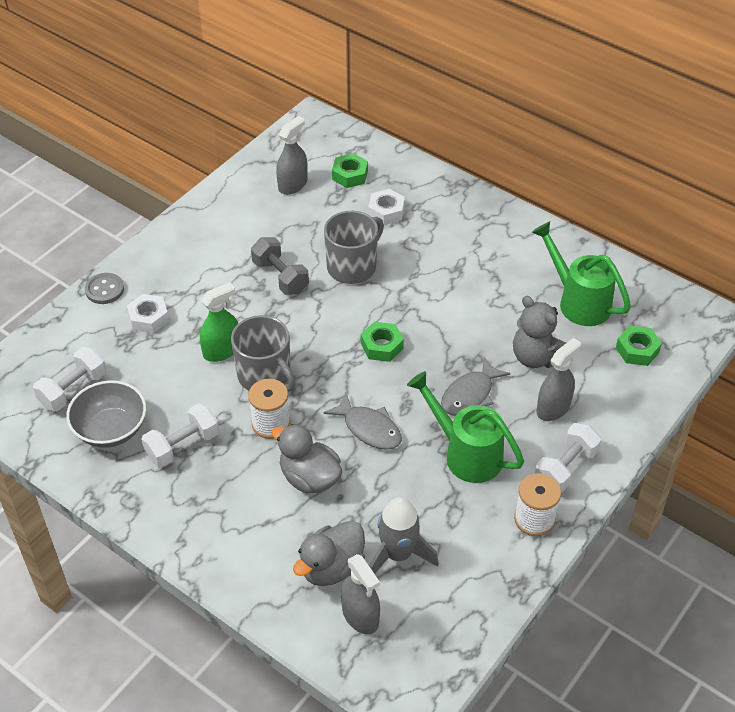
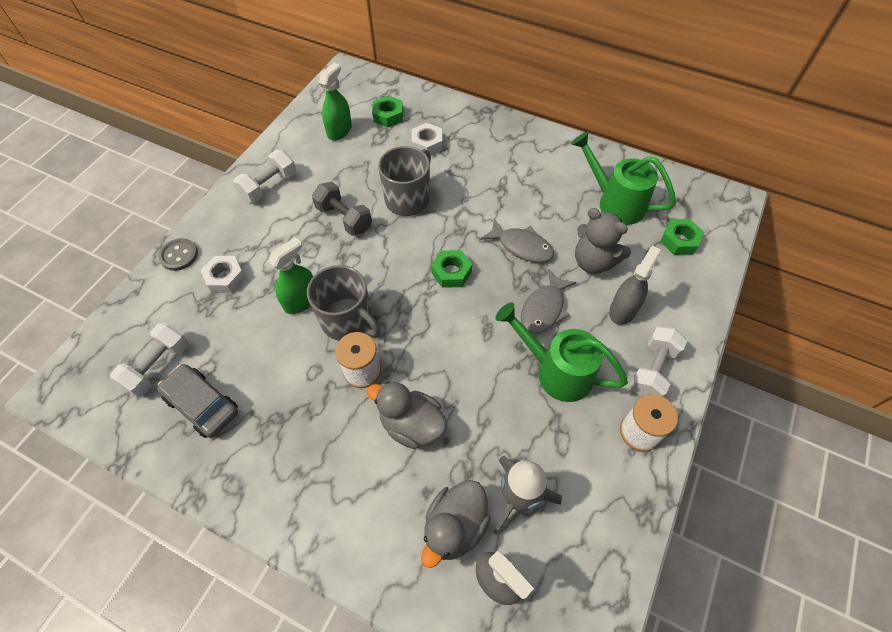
camera: 10 degrees left, 10 degrees up
grey bowl [66,380,146,448] -> grey car [157,364,238,438]
white dumbbell [141,403,219,467] -> white dumbbell moved to [233,150,296,203]
grey spray bottle [276,116,308,195] -> green spray bottle [319,63,352,141]
grey fish [323,393,402,450] -> grey fish moved to [480,219,554,262]

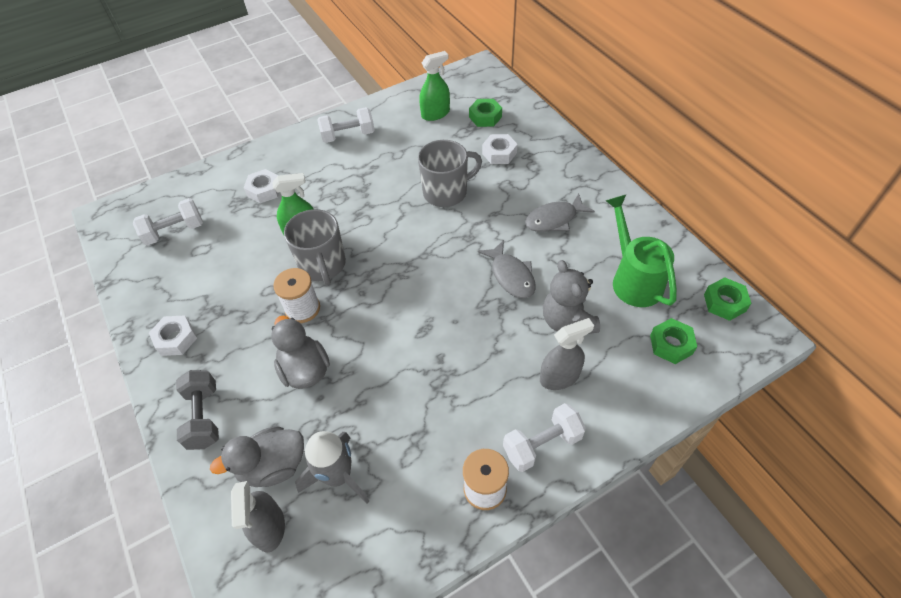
camera: 35 degrees right, 5 degrees down
grey car [157,364,238,438] -> none
grey button [158,238,198,271] -> none
grey dumbbell [312,182,372,236] -> grey dumbbell moved to [176,370,219,450]
green nut [431,250,472,288] -> green nut moved to [704,277,751,321]
green watering can [495,303,628,402] -> none
grey fish [521,269,577,334] -> grey fish moved to [525,193,595,232]
none -> white nut [149,315,197,356]

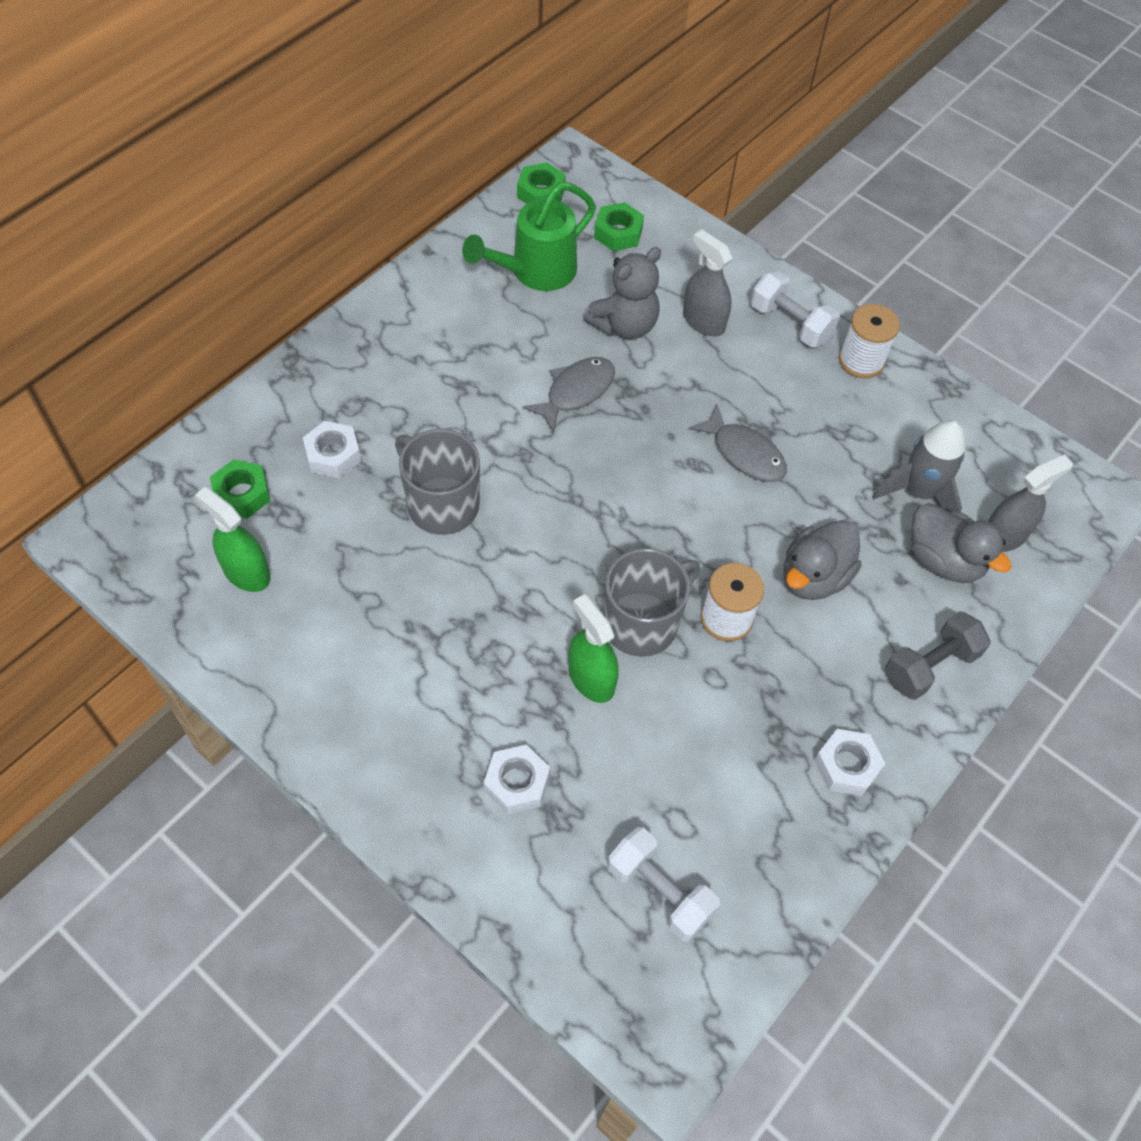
camera: 115 degrees left, 5 degrees up
white dumbbell [317,107,375,143] -> none
grey fish [525,193,595,232] -> grey fish moved to [689,404,787,482]

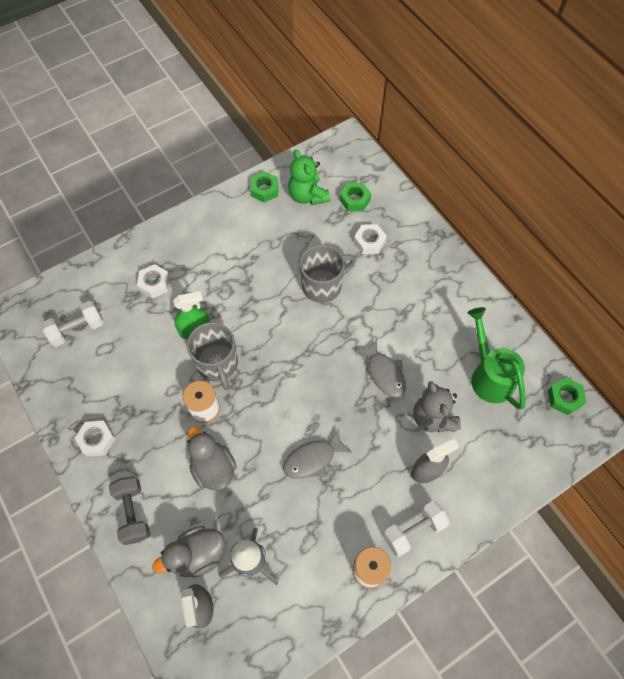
camera: 110 degrees right, 5 degrees up
green spray bottle [195,487,271,592] -> green teddy bear [288,149,330,205]
green nut [594,202,644,251] -> green nut moved to [251,171,278,203]

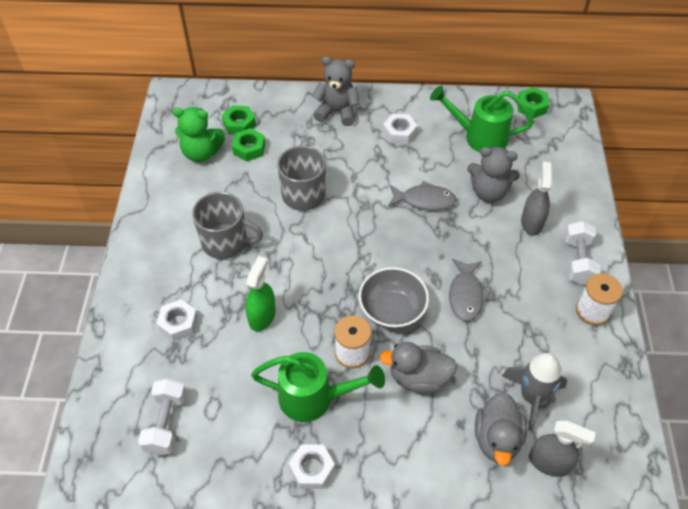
camera: 55 degrees left, 10 degrees down
grey dumbbell [109,476,150,545] -> none
grey mug [187,322,238,390] -> grey mug moved to [192,192,263,259]
green nut [251,171,278,203] -> green nut moved to [232,128,265,161]
white nut [354,224,387,254] -> white nut moved to [383,114,418,144]
none -> green watering can [251,352,385,422]
none -> grey teddy bear [312,56,360,126]
none -> grey bowl [359,267,429,329]

